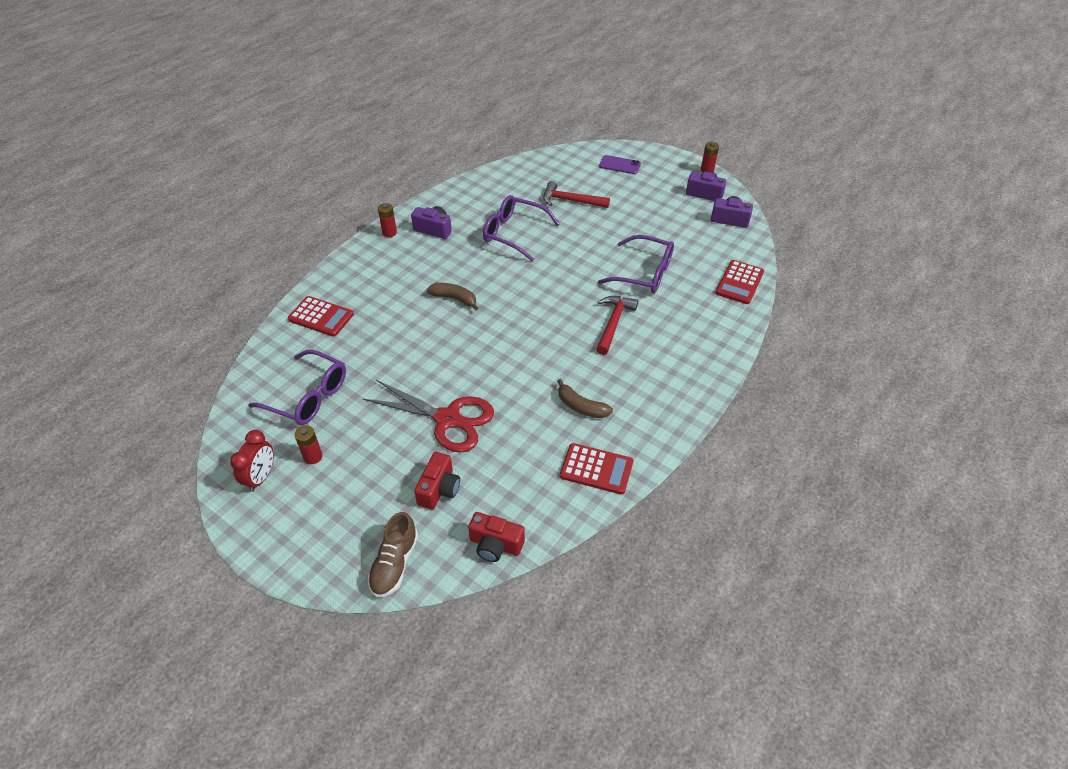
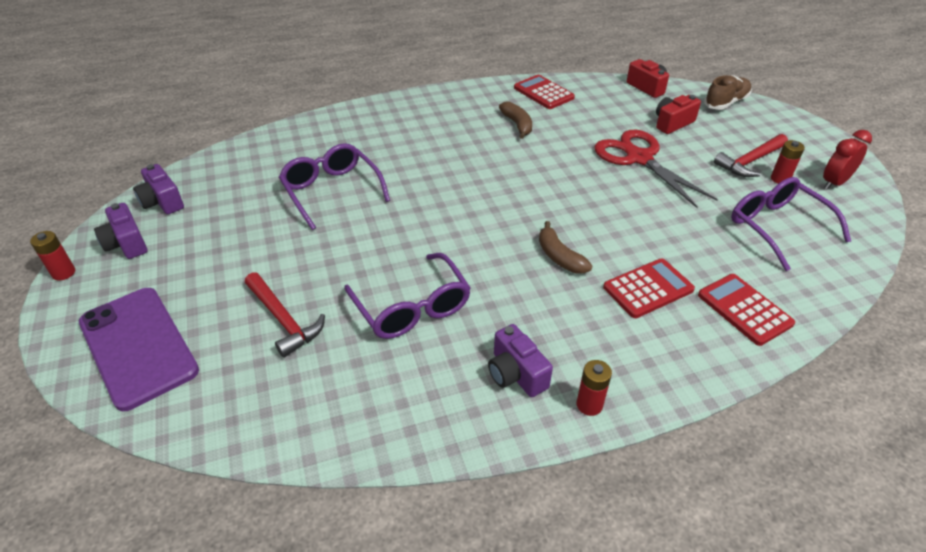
camera: 145 degrees left, 5 degrees down
red hammer [596,296,638,355] -> red hammer moved to [714,134,788,177]
purple phone [599,155,641,174] -> purple phone [79,288,199,411], size x2.01
red calculator [716,260,764,304] -> red calculator moved to [603,258,695,318]

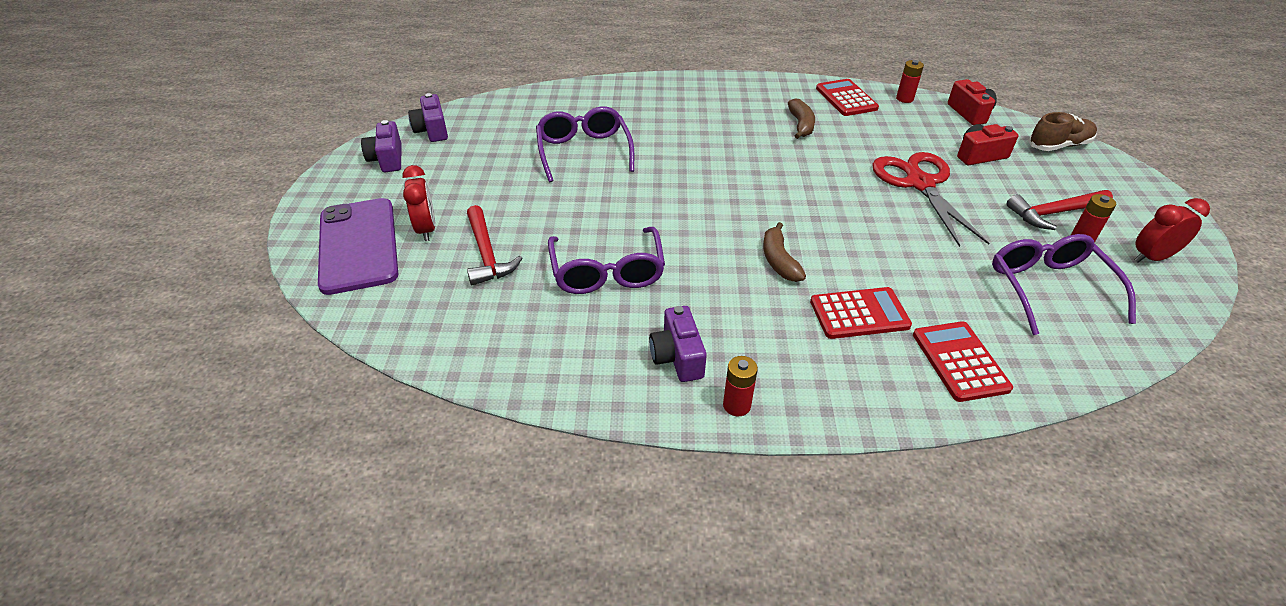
camera: 20 degrees right, 0 degrees up
red battery [30,231,75,281] -> red battery moved to [896,60,924,103]
none -> red clock [403,165,435,241]

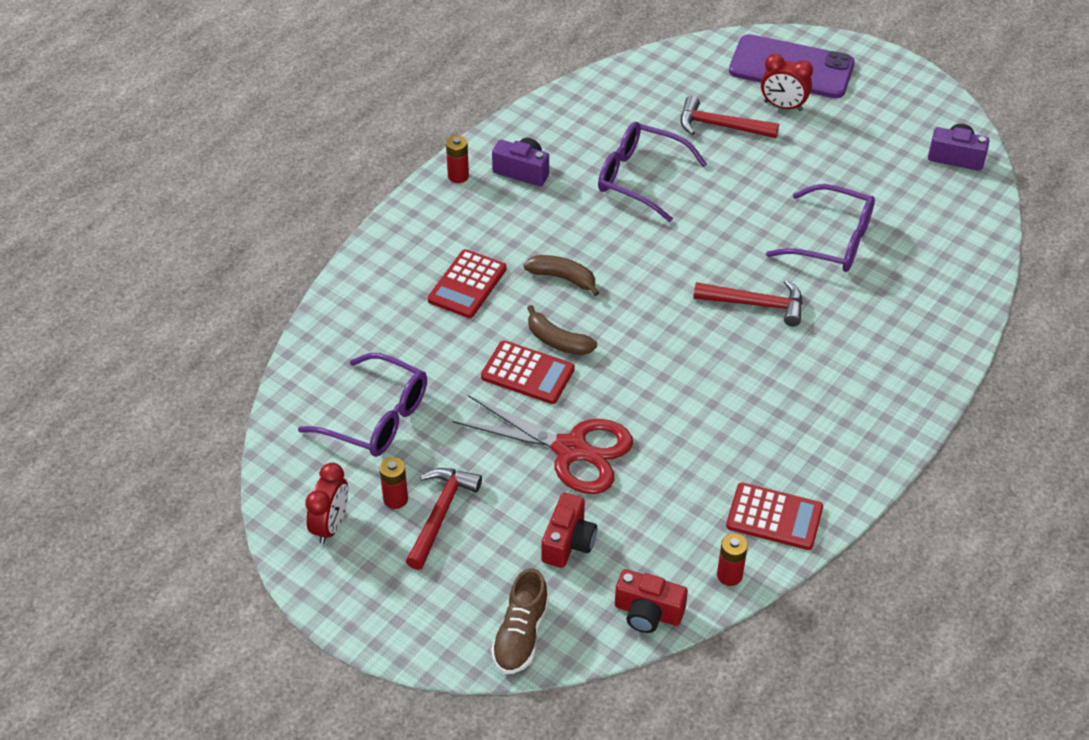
camera: 125 degrees right, 5 degrees up
purple camera [361,120,401,172] -> none
brown banana [788,99,815,139] -> brown banana moved to [527,305,597,355]
red calculator [913,321,1013,402] -> red calculator moved to [481,340,575,404]
none -> red hammer [693,280,802,326]

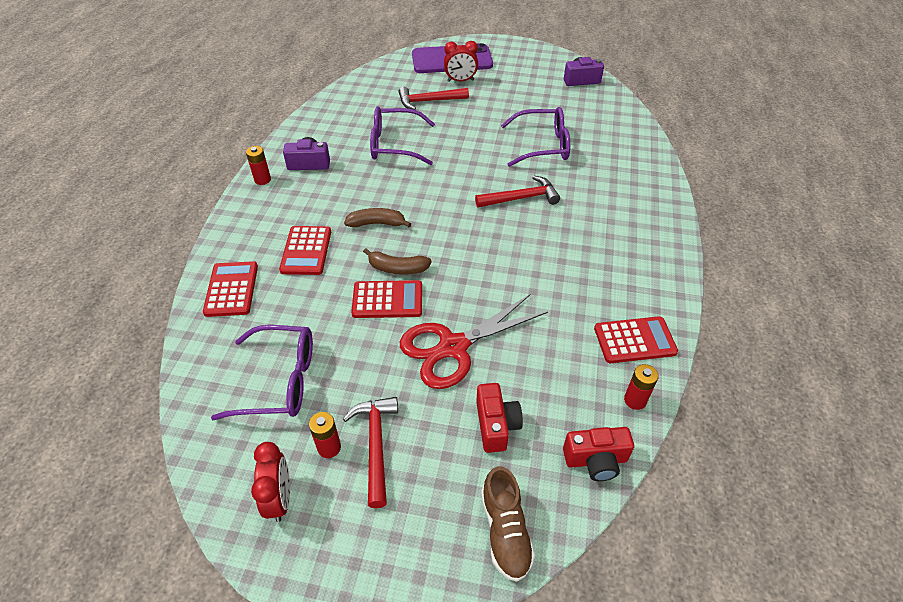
camera: 25 degrees left, 0 degrees up
red scissors [453,395,633,494] -> red scissors turned 150 degrees clockwise [400,295,548,389]
none -> red calculator [203,261,258,317]

